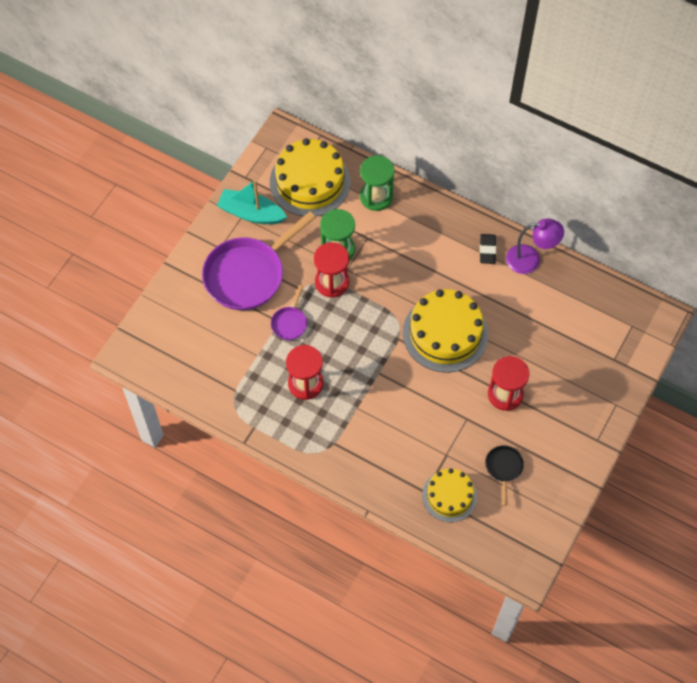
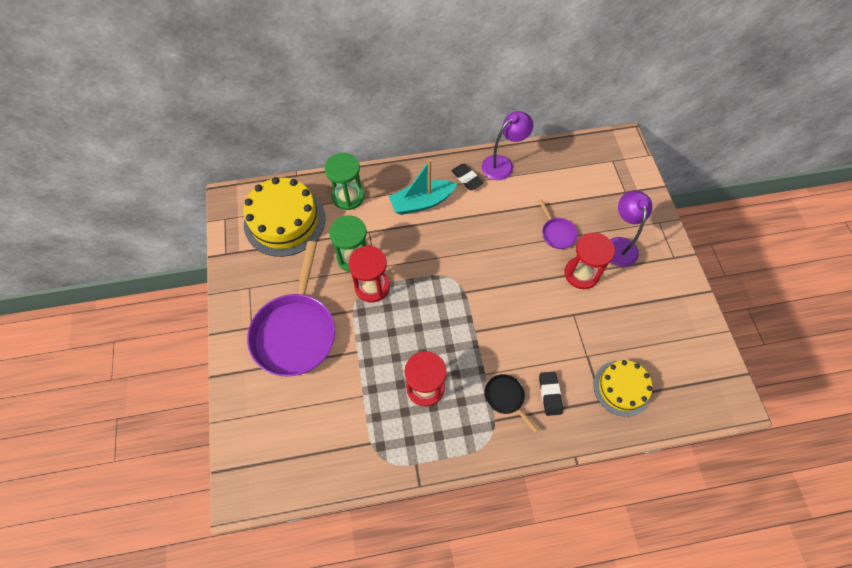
camera: 40 degrees left, 0 degrees up
turquoise boat [217,180,287,224] -> turquoise boat moved to [389,159,457,215]
purple pan [271,285,307,340] -> purple pan moved to [538,199,578,249]
yellow cake [403,289,488,373] -> none
black pan [485,445,524,506] -> black pan moved to [484,374,539,433]
none -> black eraser [539,372,563,416]
none -> purple lamp [610,190,652,267]

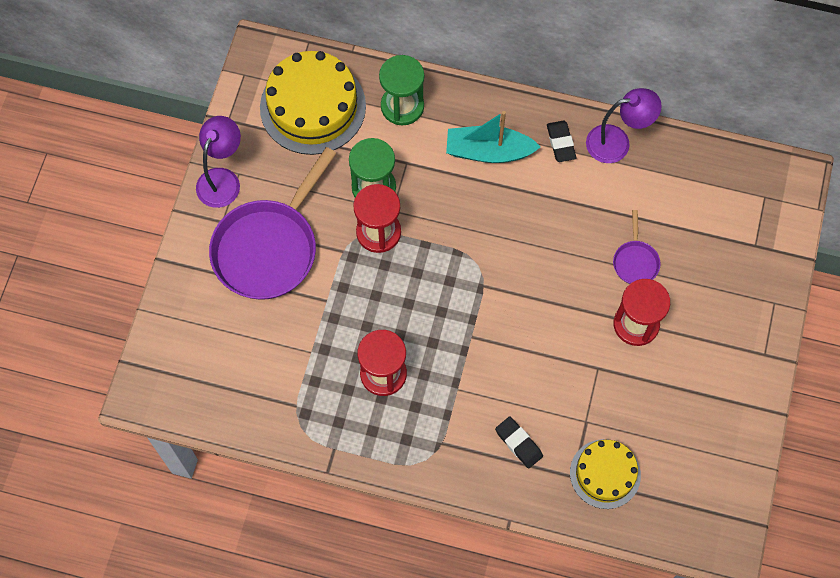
camera: 25 degrees right, 5 degrees up
black pan [484,374,539,433] -> none
black eraser [539,372,563,416] -> black eraser turned 60 degrees counterclockwise [495,416,543,469]
purple lamp [610,190,652,267] -> purple lamp moved to [196,116,241,208]

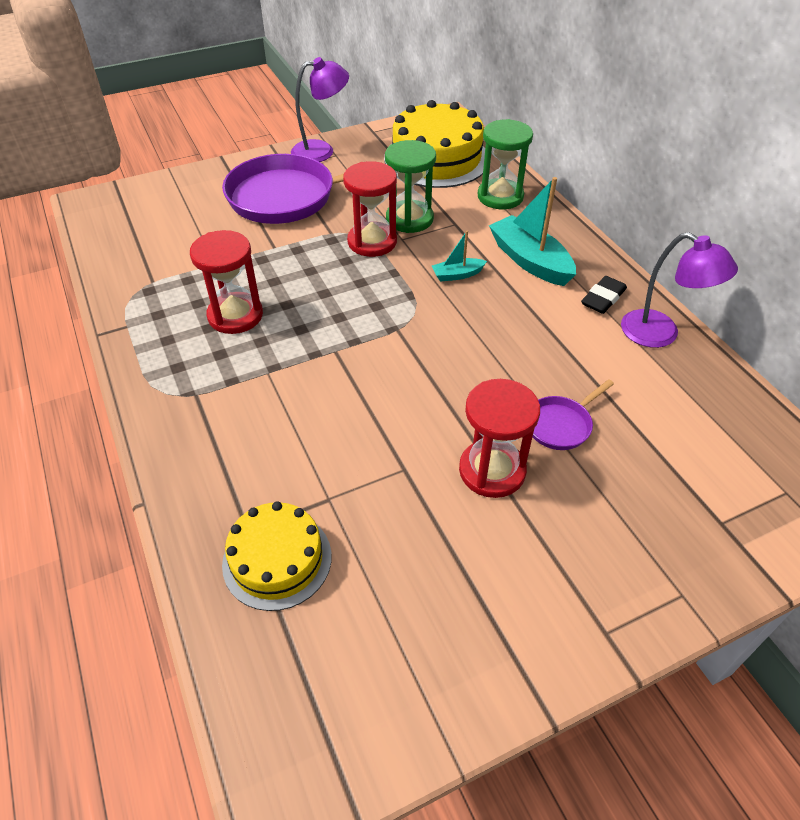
camera: 50 degrees right, 20 degrees down
black eraser [495,416,543,469] -> none
none -> turquoise boat [432,231,487,282]

